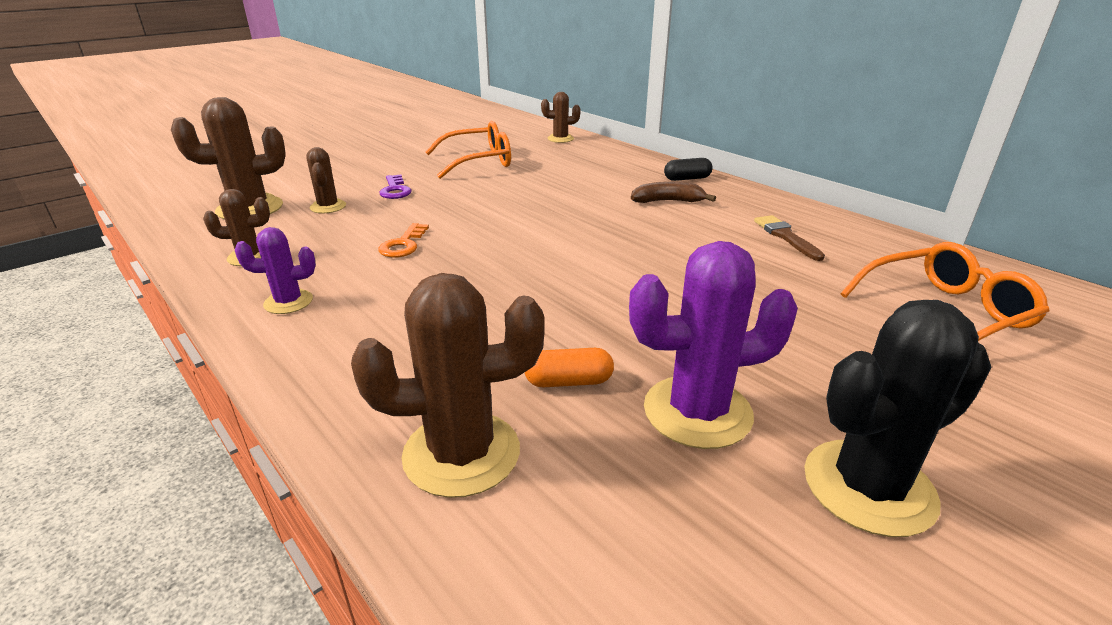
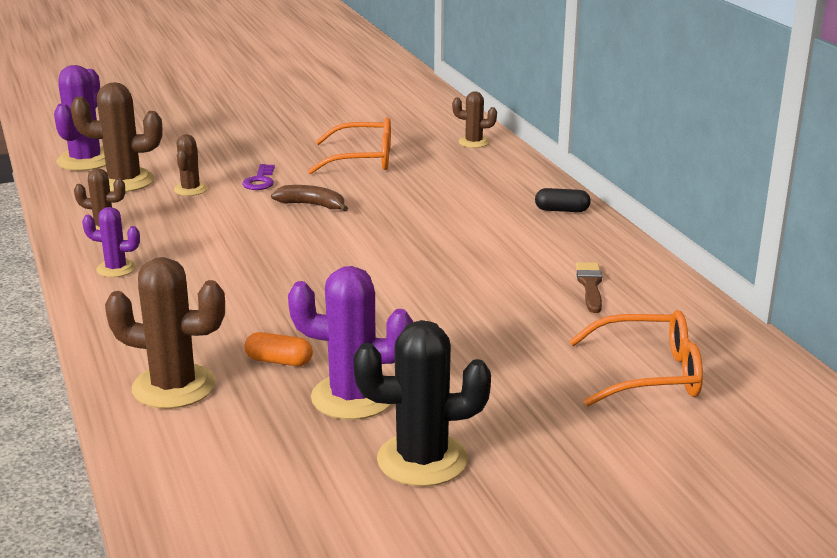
camera: 20 degrees right, 5 degrees down
orange key [378,223,429,258] -> none
brown banana [631,182,716,203] -> brown banana moved to [271,185,348,212]
none -> purple cactus [54,65,106,171]

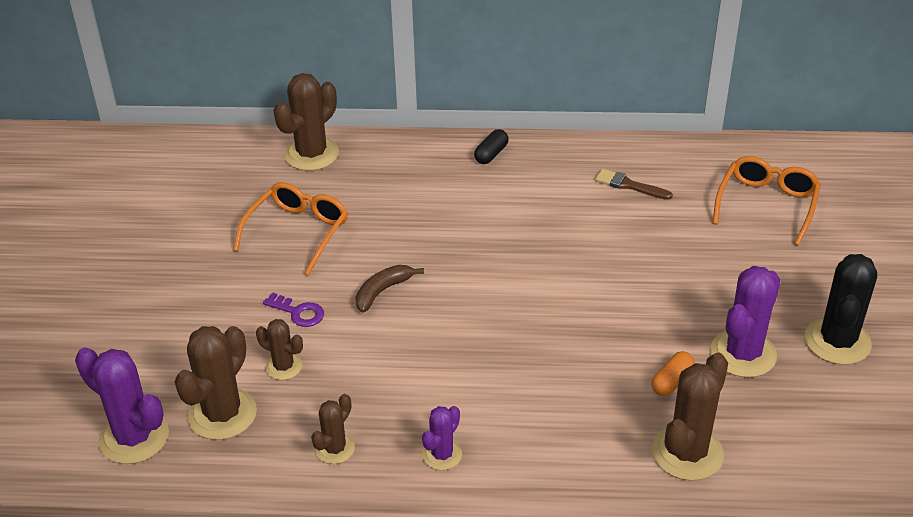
camera: 65 degrees left, 15 degrees up
brown cactus [452,91,497,148] -> brown cactus [274,73,339,171], size x1.78

